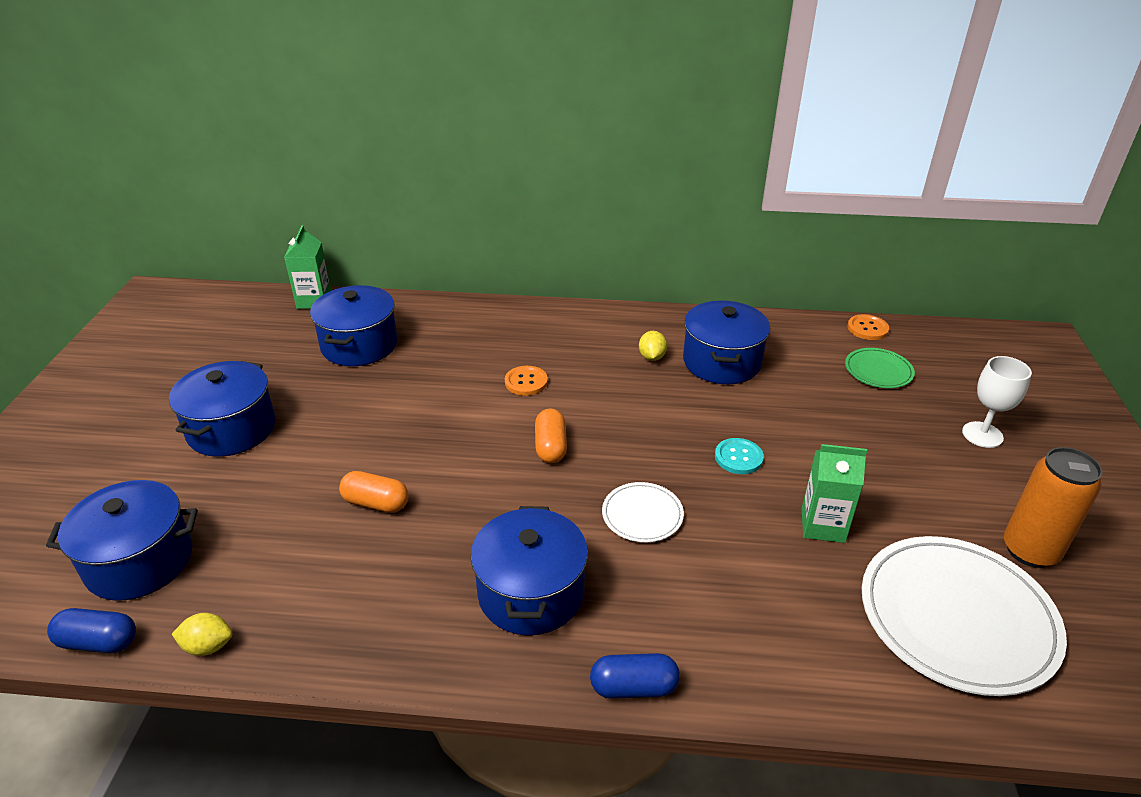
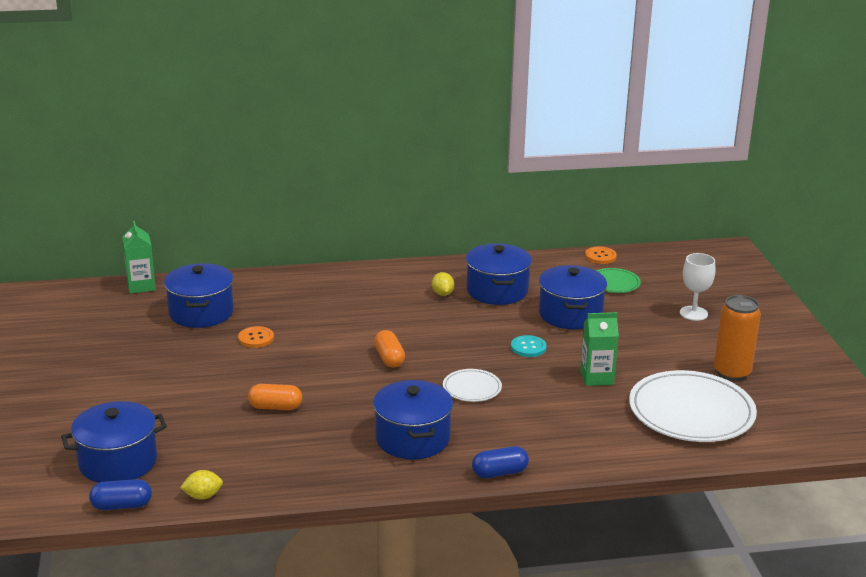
camera: 15 degrees left, 10 degrees down
blue pot [169,361,276,457] -> blue pot moved to [539,265,607,329]
orange button [505,366,548,396] -> orange button moved to [238,326,274,348]

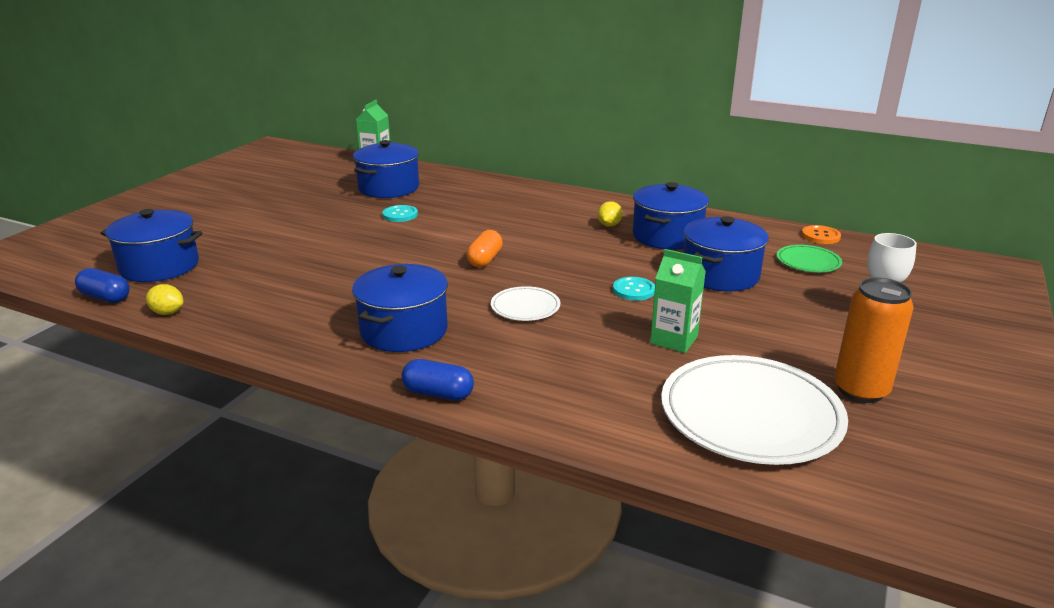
camera: 35 degrees right, 0 degrees up
orange button [238,326,274,348] -> turquoise button [382,205,418,222]
orange capsule [248,384,302,410] -> none

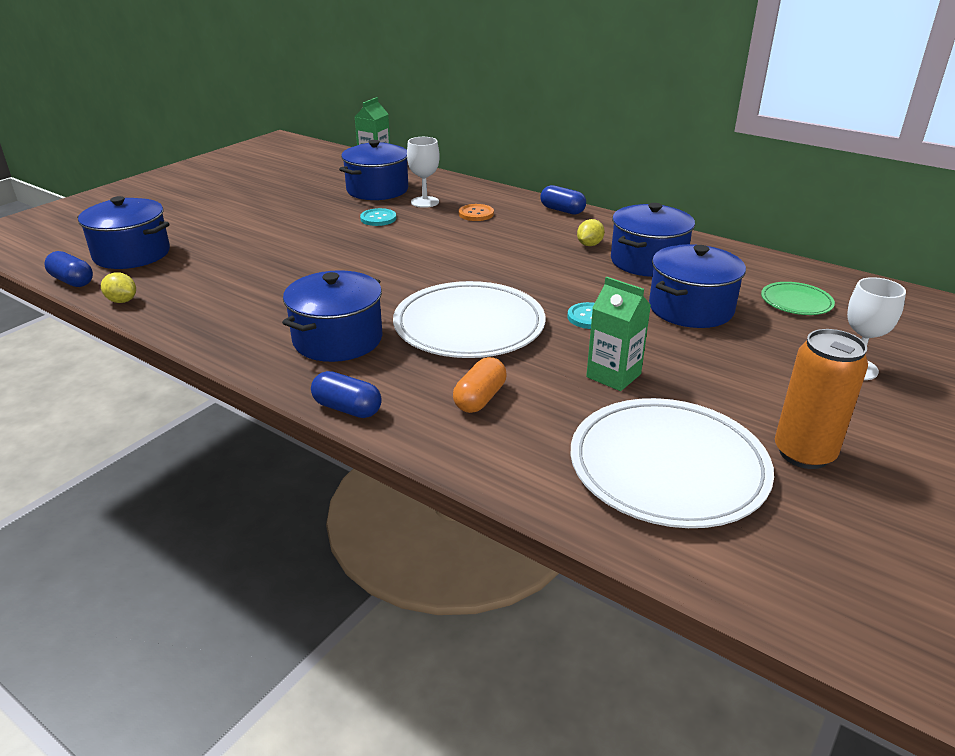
camera: 10 degrees right, 5 degrees up
orange capsule [466,230,503,267] -> orange capsule moved to [453,357,507,413]
white plate [491,286,560,321] -> white plate [393,281,545,358], size x2.07
orange button [801,225,841,244] -> orange button moved to [459,204,494,221]
none -> white goblet [407,137,440,208]
none -> blue capsule [540,185,586,215]

